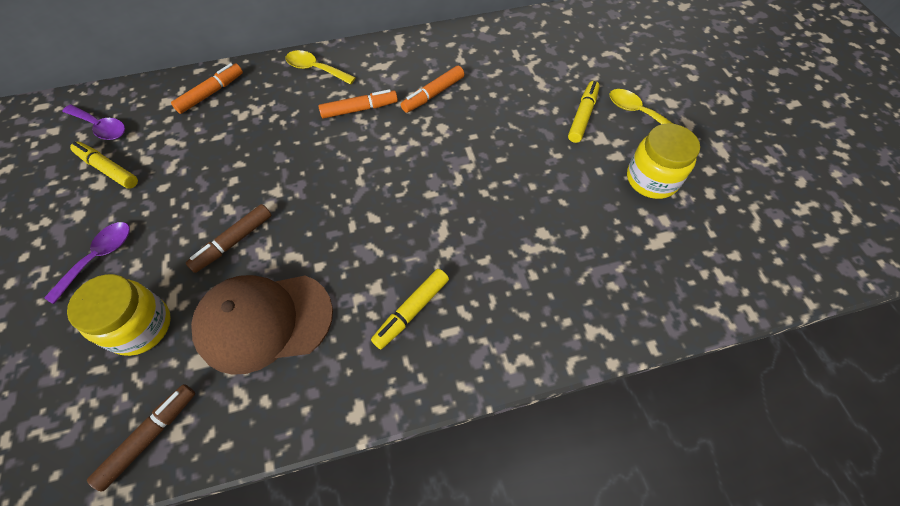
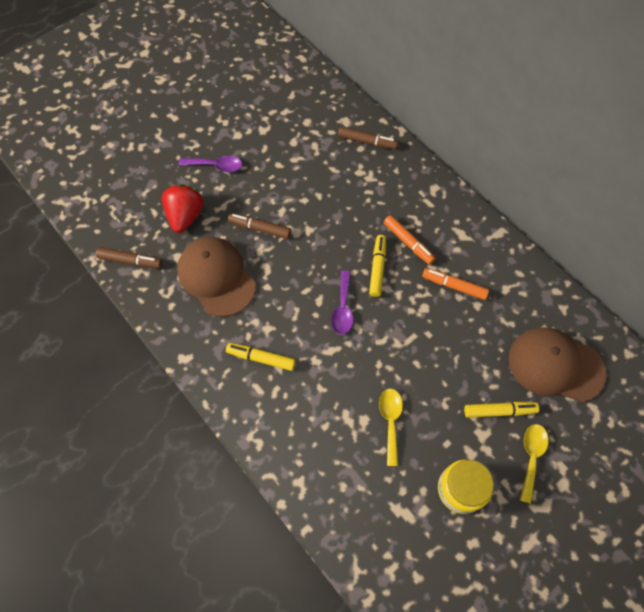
camera: 65 degrees right, 5 degrees up
purple spoon [62,105,125,140] -> purple spoon moved to [331,271,354,335]
yellow jar [67,274,171,356] -> red strawberry [162,184,203,233]
yellow marker [70,142,138,189] -> yellow marker moved to [369,235,386,297]
orange marker [171,63,243,114] -> brown marker [338,127,398,149]
yellow spoon [286,50,356,85] -> yellow spoon moved to [379,388,403,466]
none -> brown cap [509,327,606,402]

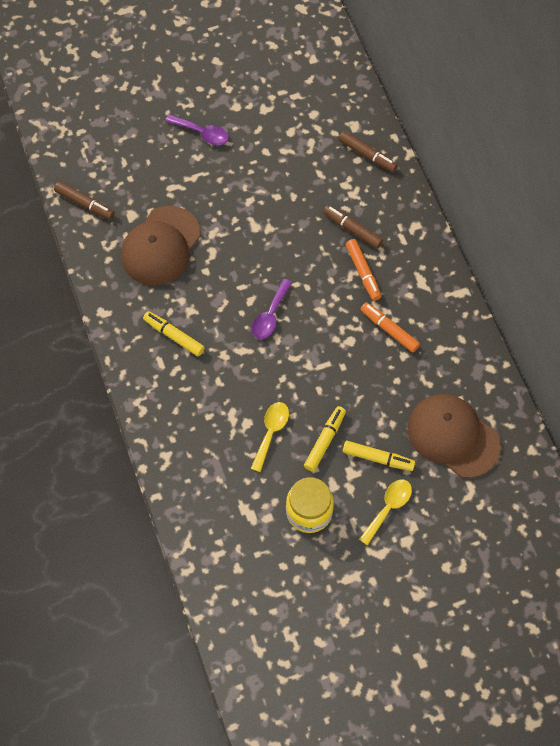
camera: 20 degrees right, 0 degrees up
red strawberry [162,184,203,233] -> none
brown cap [177,237,256,317] -> brown cap turned 135 degrees counterclockwise [121,206,201,286]
brown marker [228,213,291,239] -> brown marker moved to [323,205,383,249]
yellow marker [369,235,386,297] -> yellow marker moved to [304,406,346,472]

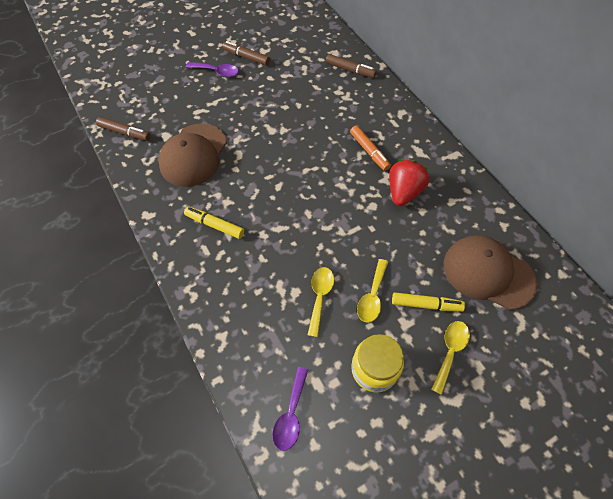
camera: 10 degrees left, 5 degrees down
purple spoon [252,279,292,339] -> purple spoon moved to [272,367,308,451]
yellow marker [304,406,346,472] -> yellow spoon [357,259,388,323]
brown marker [323,205,383,249] -> brown marker moved to [222,41,270,66]
orange marker [360,302,420,352] -> red strawberry [389,159,430,206]

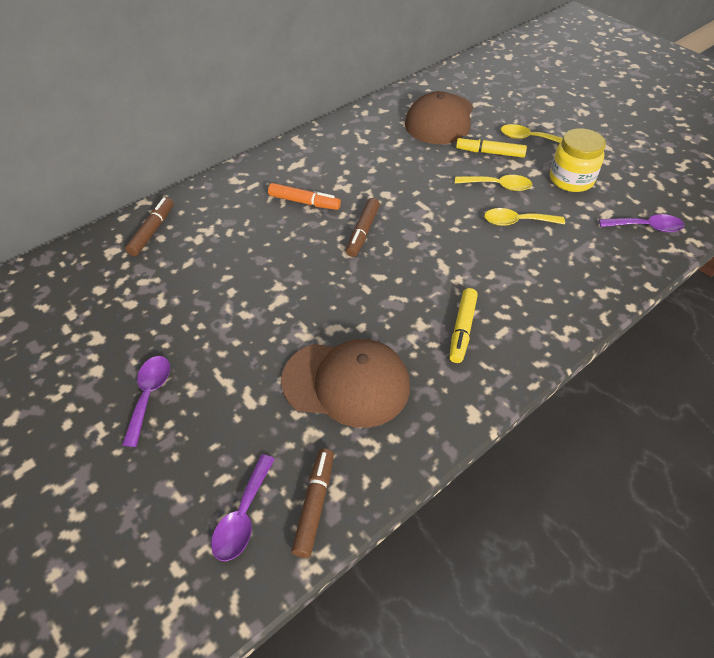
camera: 100 degrees left, 10 degrees down
brown marker [222,41,270,66] -> brown marker moved to [346,198,380,257]
orange marker [350,126,391,171] -> orange marker turned 60 degrees clockwise [268,183,341,210]
red strawberry [389,159,430,206] -> none
yellow marker [392,292,465,312] -> yellow marker turned 75 degrees counterclockwise [456,136,527,158]
none -> purple spoon [211,454,275,561]

